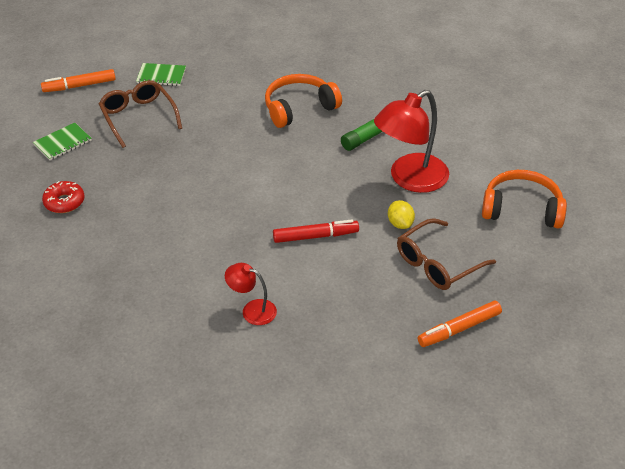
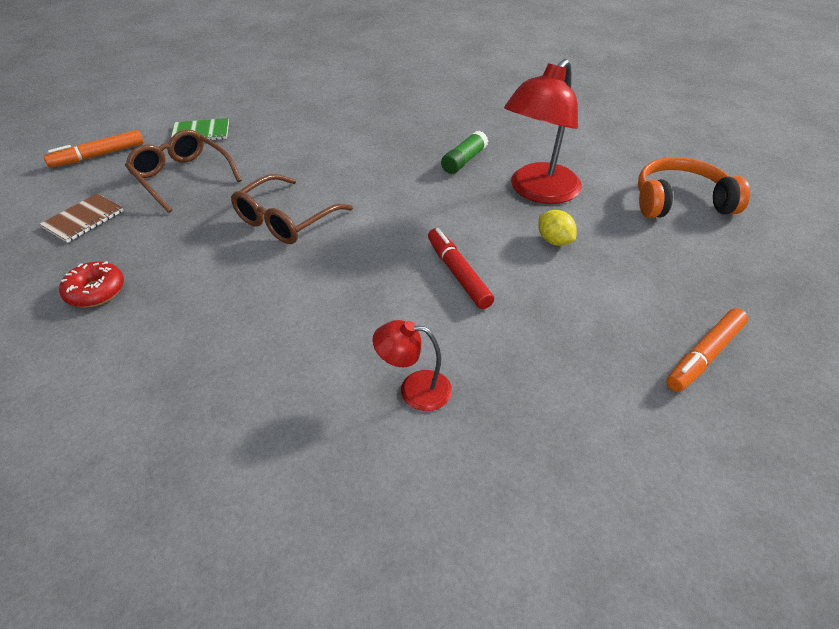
camera: 15 degrees left, 0 degrees up
green notebook [33,123,92,160] -> brown notebook [40,194,124,243]
orange headphones [265,74,342,128] -> none
red marker [273,219,359,243] -> red marker turned 90 degrees counterclockwise [428,228,494,309]
brown glasses [397,218,496,290] -> brown glasses moved to [231,174,353,244]

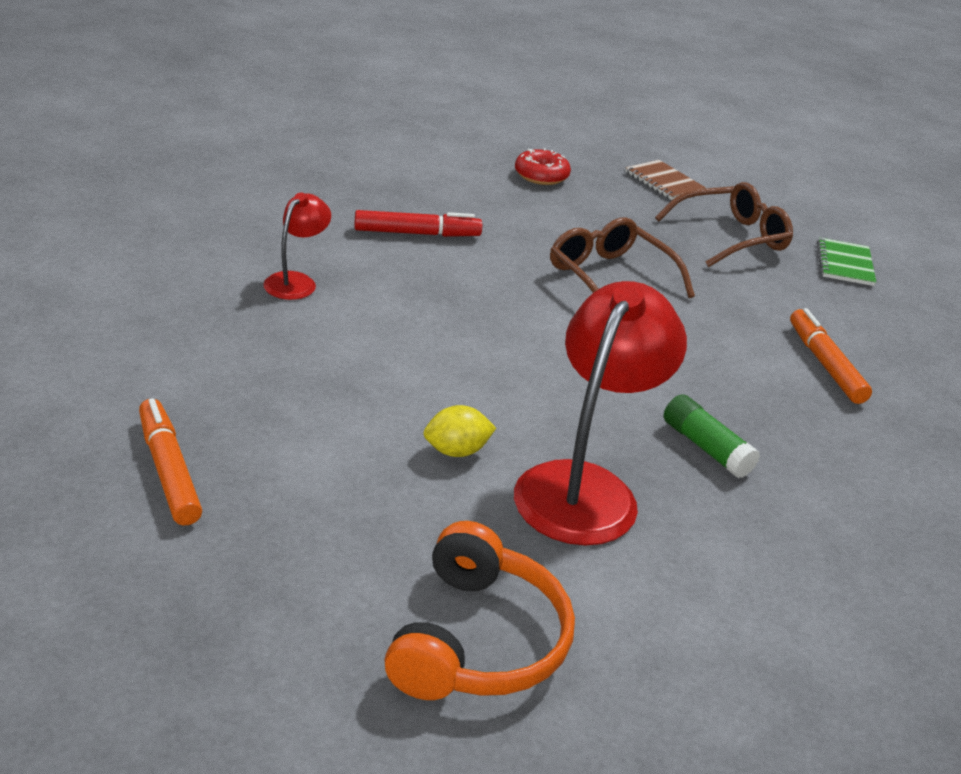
camera: 105 degrees right, 10 degrees down
orange marker [44,130,144,168] -> orange marker moved to [790,308,872,404]
red marker [428,228,494,309] -> red marker moved to [354,210,482,237]
red lamp [504,59,582,204] -> red lamp turned 60 degrees clockwise [514,281,687,545]

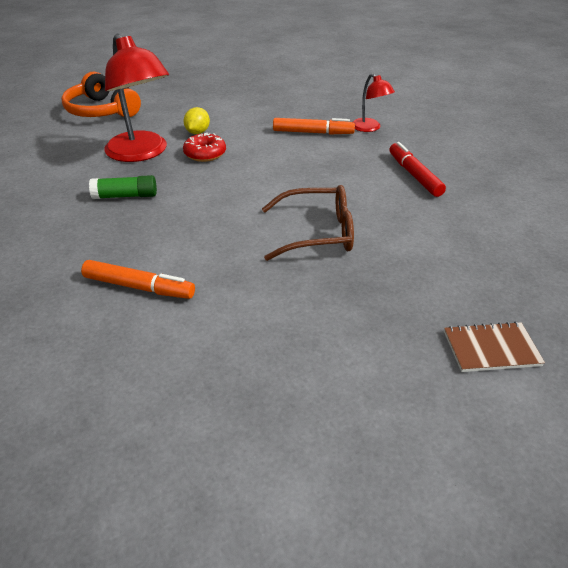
camera: 125 degrees right, 5 degrees up
orange marker [139,398,202,526] -> orange marker moved to [273,118,355,134]
red marker [354,210,482,237] -> red marker turned 135 degrees clockwise [389,142,446,197]
red donut [515,148,571,185] -> red donut moved to [183,133,226,162]
brown glasses [655,182,793,267] -> none
green notebook [817,237,876,286] -> none

